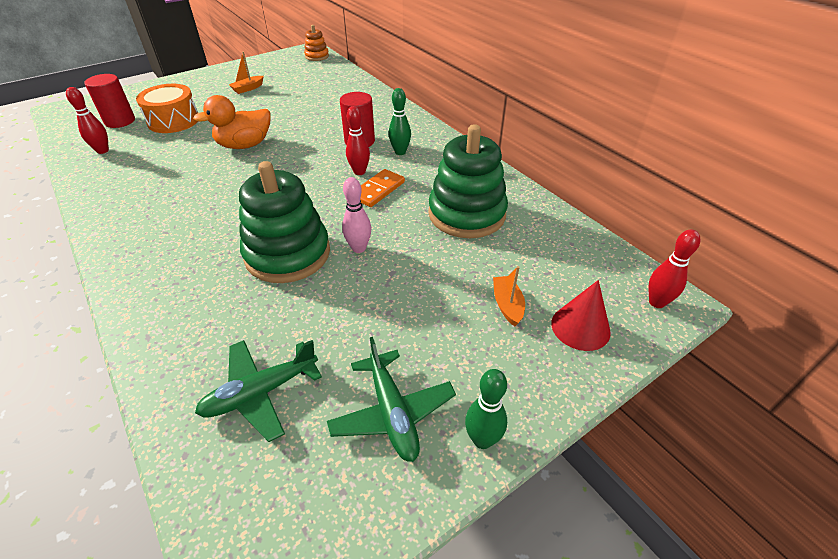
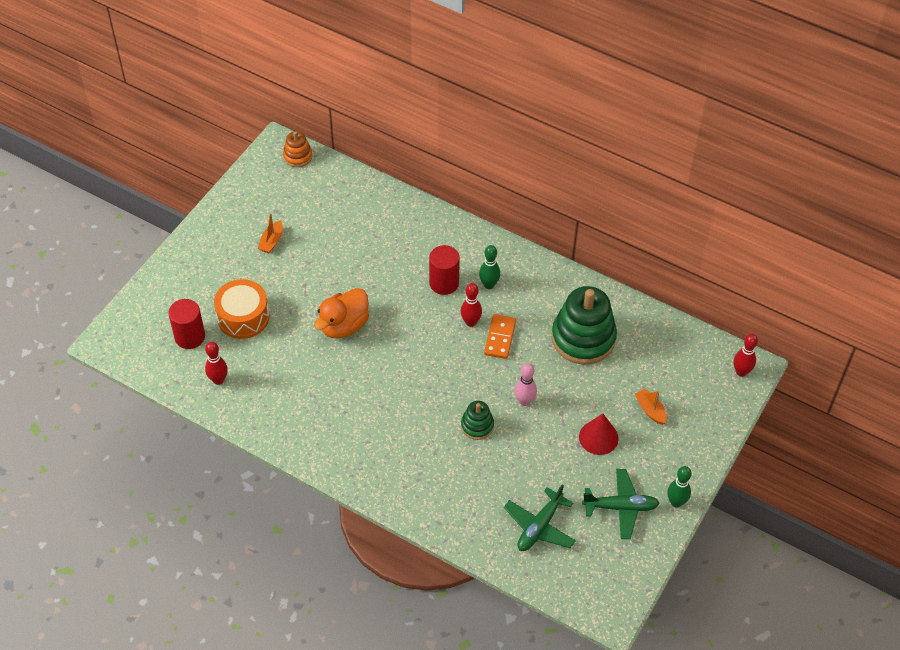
camera: 25 degrees left, 10 degrees up
green stacking toy [239,161,330,283] -> green stacking toy [461,401,494,440], size x0.49
green plane [327,337,456,462] -> green plane turned 45 degrees counterclockwise [582,469,660,539]
red cone [551,280,611,351] -> red cone moved to [579,414,619,455]

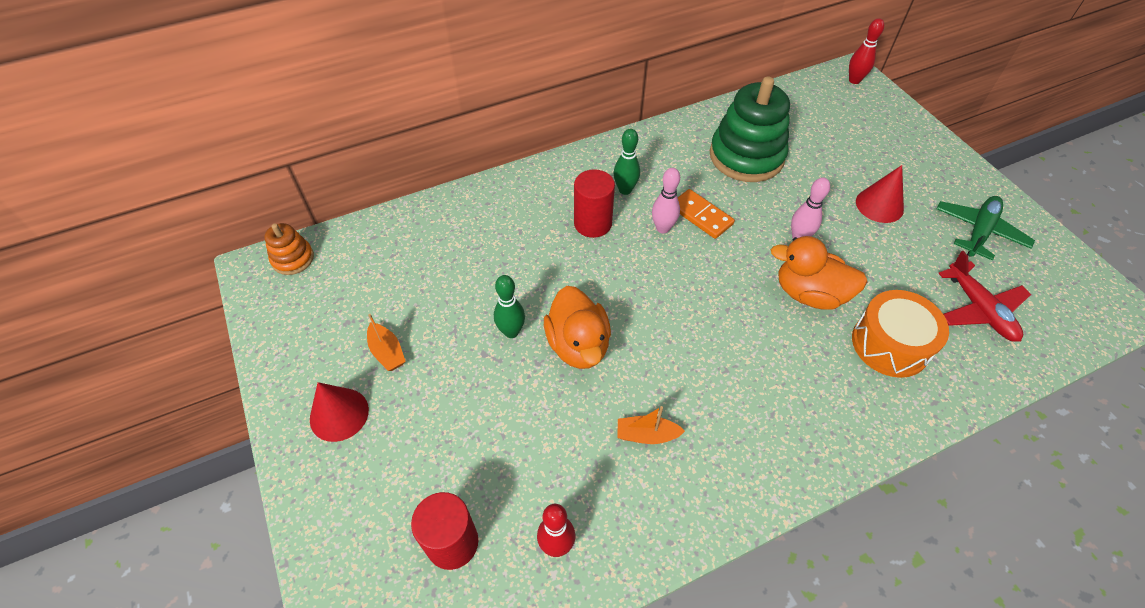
camera: 55 degrees left, 0 degrees up
orange drum [214,279,270,339] -> orange drum moved to [852,290,949,378]
red bowling pin [461,283,482,327] -> pink bowling pin [652,168,680,234]
green stacking toy [461,401,494,440] -> orange duck [771,236,868,310]
green plane [504,484,576,551] -> red plane [938,251,1031,342]
orange boat [635,388,667,425] -> orange boat moved to [618,406,685,444]
green bowling pin [667,466,692,507] -> green bowling pin moved to [494,275,525,338]
none -> red cone [310,382,369,442]

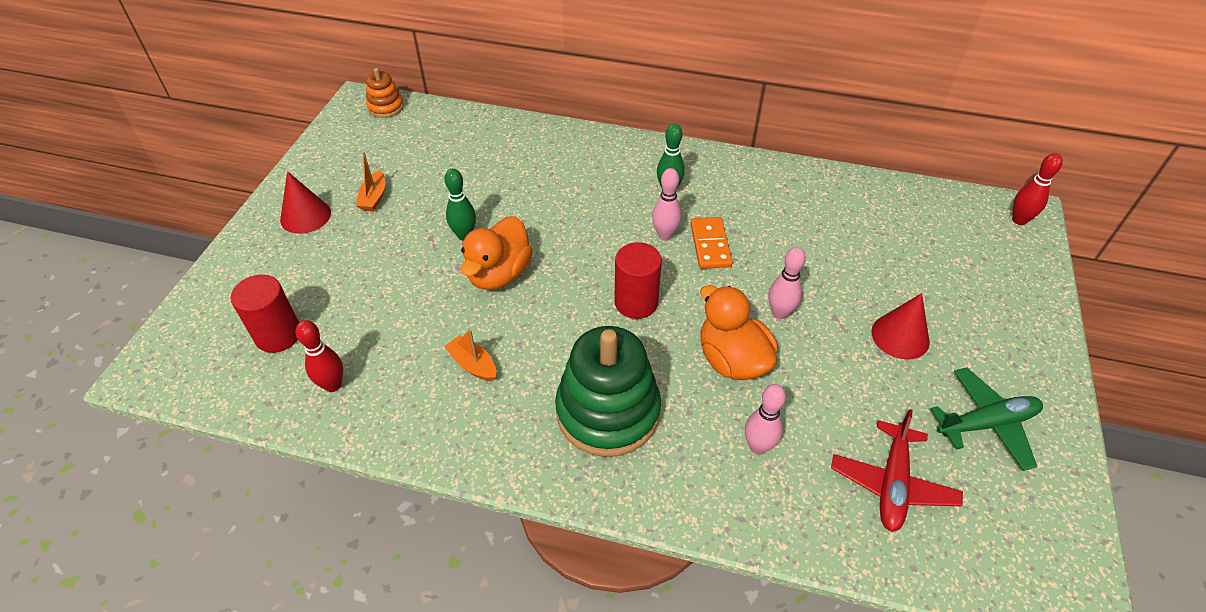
camera: 40 degrees right, 5 degrees down
red cylinder [574,169,615,238] -> red cylinder moved to [614,242,662,319]
green stacking toy [710,77,790,182] -> green stacking toy moved to [555,326,661,457]
orange drum [852,290,949,378] -> pink bowling pin [745,384,786,455]

